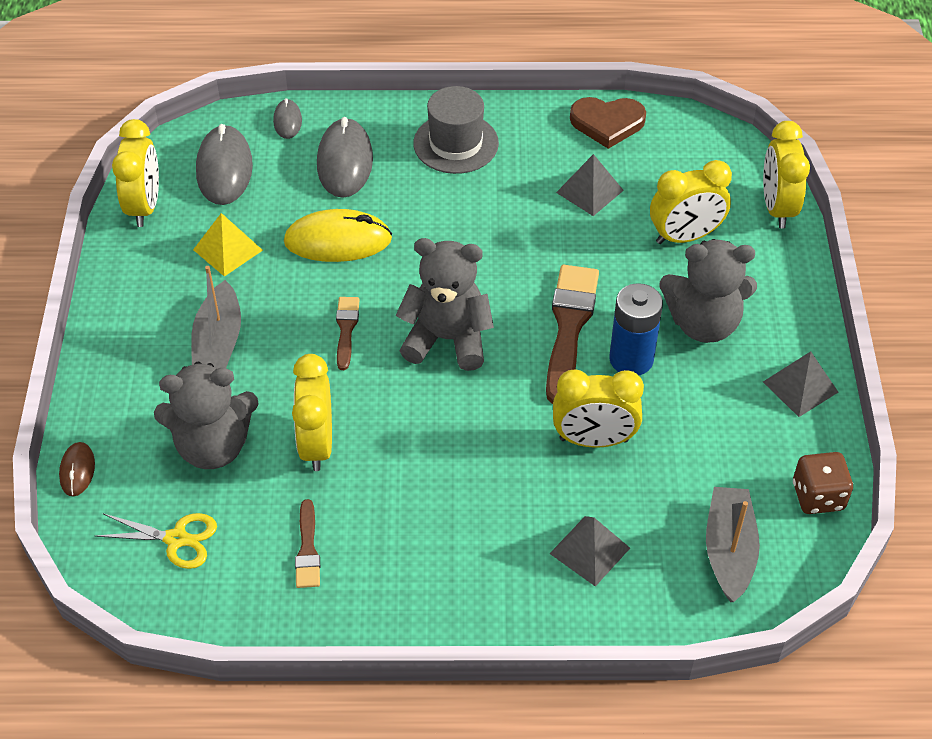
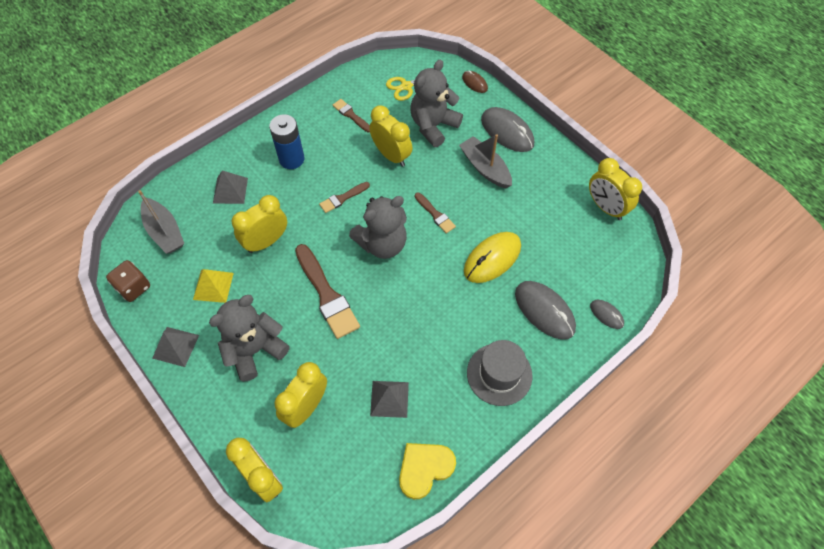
camera: 140 degrees right, 10 degrees up
yellow pyramid [193,213,263,276] -> yellow pyramid moved to [193,269,234,303]
grey mouse [196,124,253,205] -> grey mouse moved to [481,107,534,152]
brown heart [570,97,646,149] -> yellow heart [399,443,456,499]
blue battery [609,283,663,375] -> blue battery moved to [269,114,304,169]
none -> brown brush [319,182,370,213]

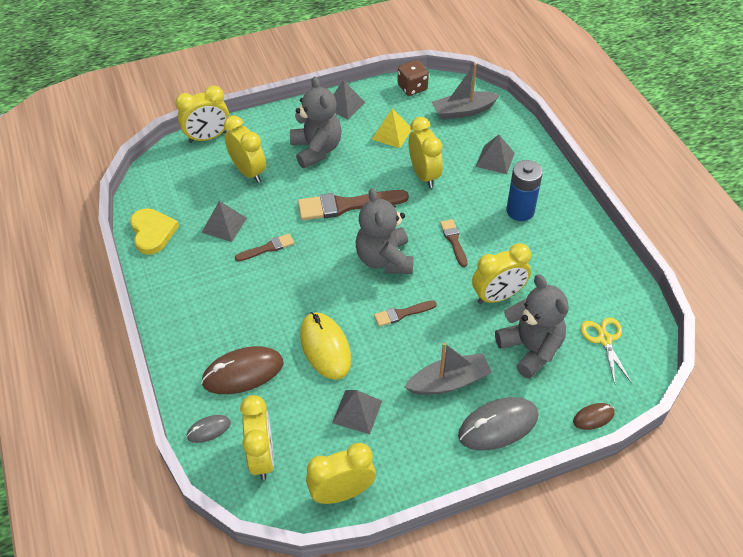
camera: 110 degrees right, 10 degrees down
brown brush [333,99,370,132] -> brown brush moved to [235,234,294,261]
grey hat [467,340,533,406] -> none
grey mouse [515,281,576,340] -> brown mouse [201,346,284,394]
none -> yellow clock [240,395,274,480]
none -> grey pyramid [332,390,382,434]

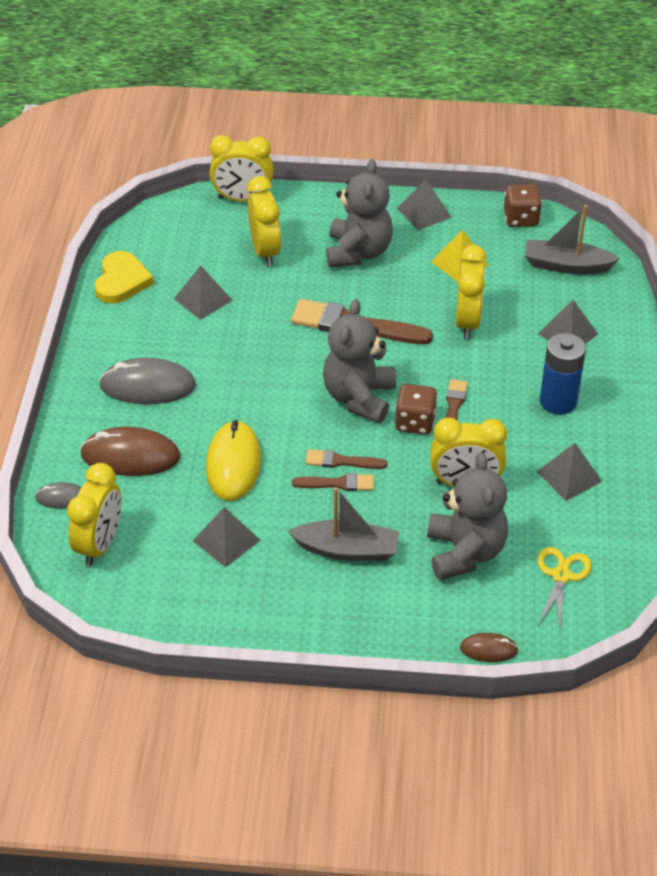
camera: 25 degrees right, 5 degrees down
brown brush [235,234,294,261] -> brown brush moved to [292,473,374,491]
yellow clock [306,443,376,504] -> none
grey mouse [458,397,539,451] -> grey mouse moved to [99,358,196,404]
none -> brown dice [395,384,437,435]
none -> grey pyramid [537,443,602,501]

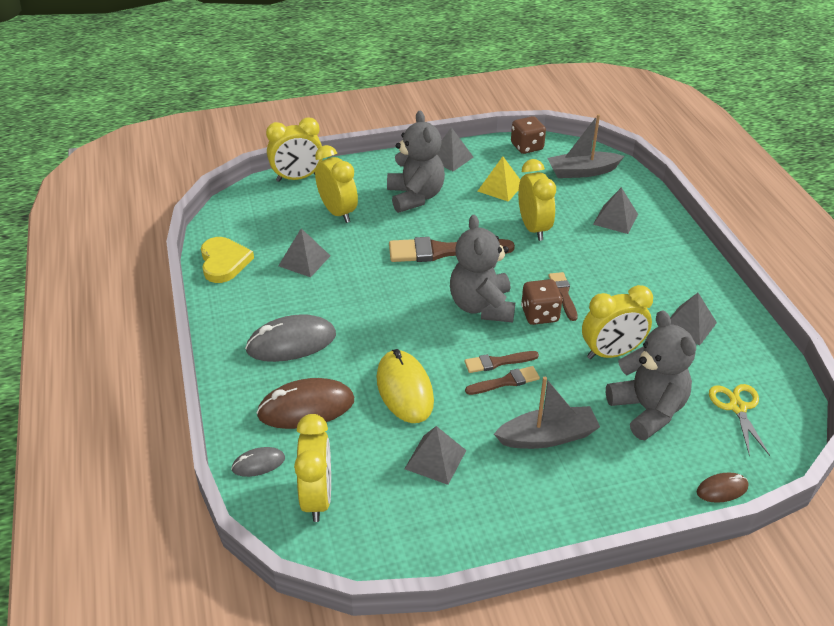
camera: 20 degrees left, 5 degrees down
blue battery [540,333,586,415] -> none

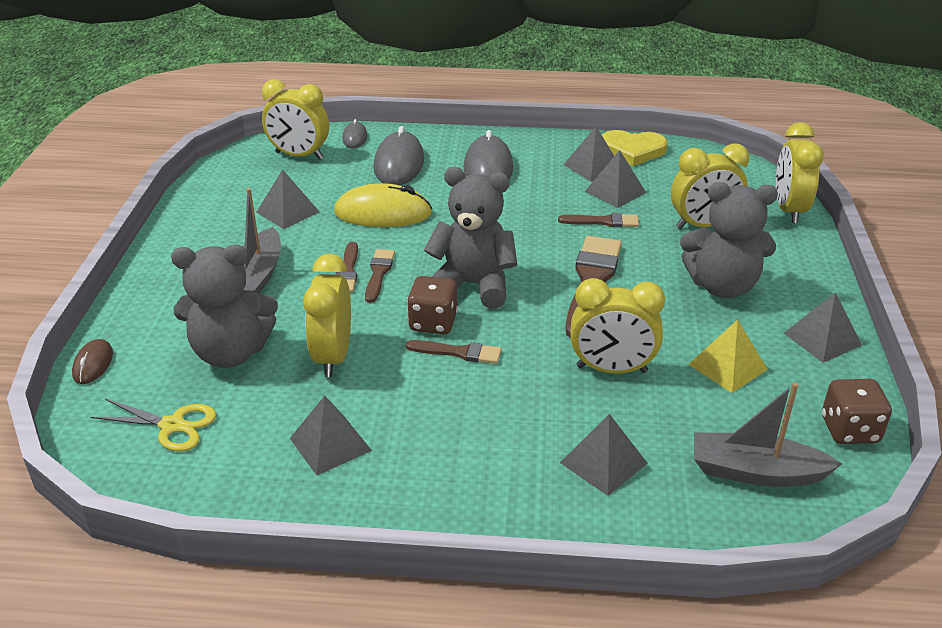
camera: 110 degrees right, 5 degrees down
brown mouse [256,378,354,429] -> grey mouse [374,126,424,186]
grey boat [547,114,624,178] -> grey boat turned 90 degrees counterclockwise [694,383,842,487]
none -> brown brush [558,213,639,227]
none -> grey pyramid [563,127,614,182]

